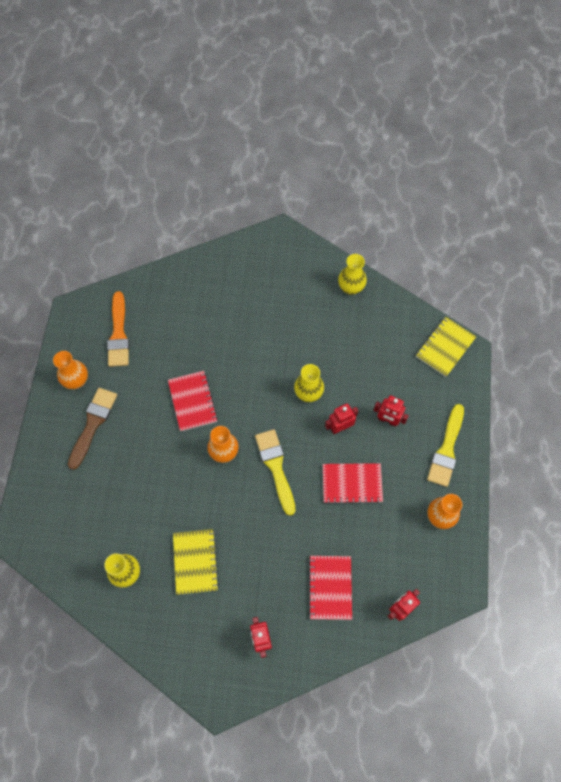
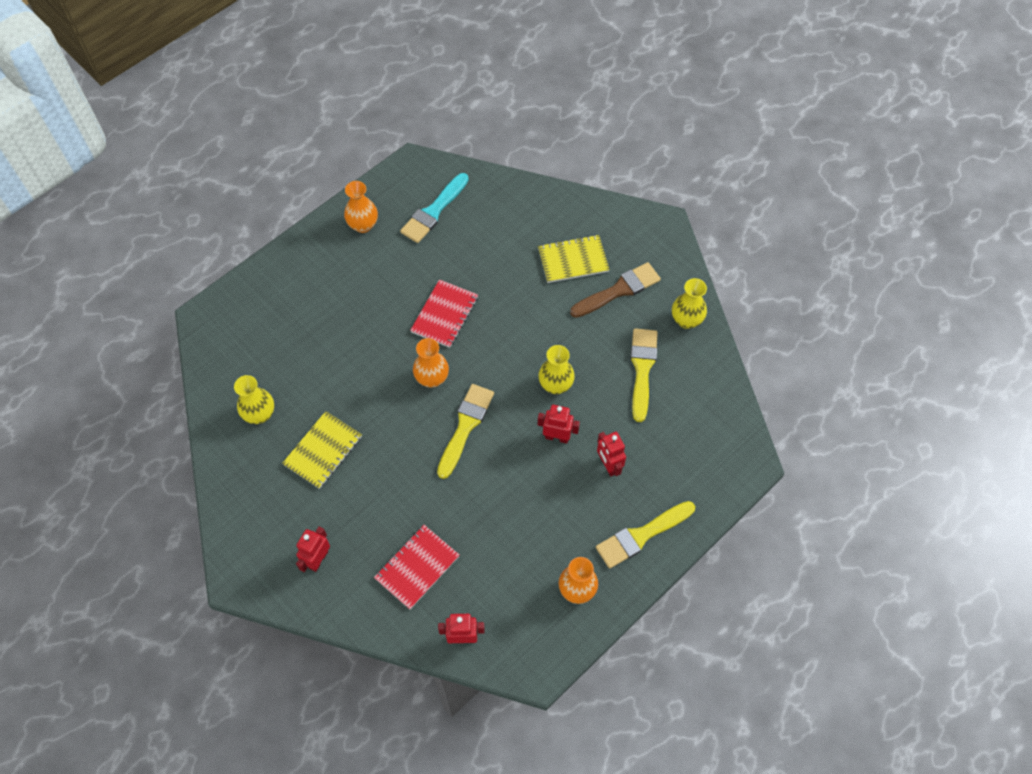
camera: 40 degrees right, 5 degrees down
brown brush [68,388,117,470] -> brown brush moved to [570,262,661,318]
orange brush [107,291,129,367] -> turquoise brush [400,173,469,243]
red notebook [323,463,383,504] -> none
yellow notebook [416,317,477,377] -> yellow notebook moved to [538,235,610,283]
none -> yellow brush [630,328,658,422]

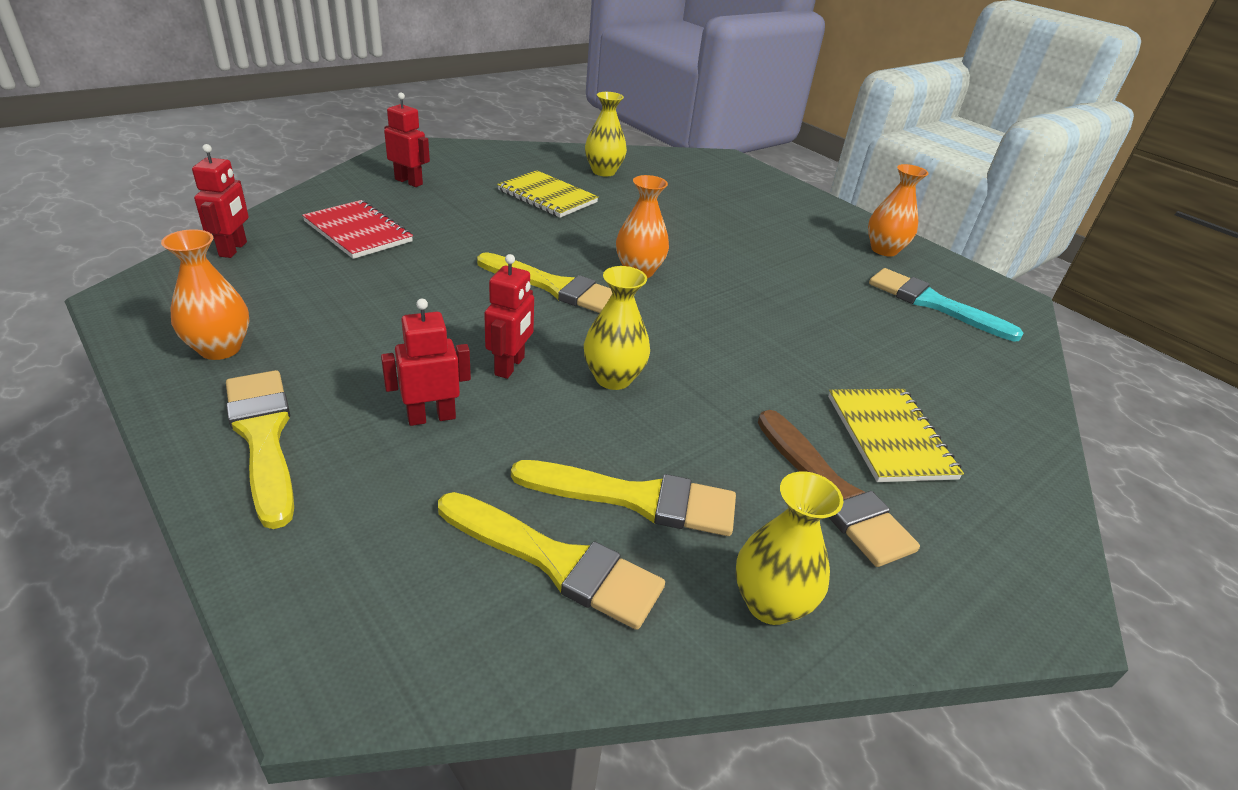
camera: 90 degrees right, 25 degrees down
red notebook [410,279,478,348] -> none
none -> yellow brush [438,492,665,630]

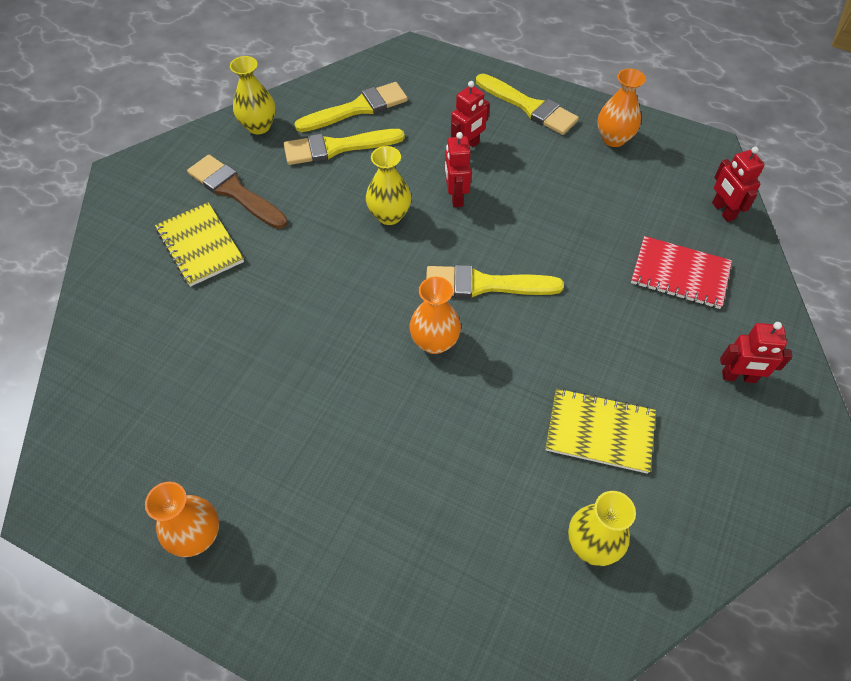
camera: 160 degrees right, 20 degrees up
yellow brush [438,492,665,630] -> yellow brush turned 150 degrees clockwise [295,82,408,132]
turquoise brush [869,268,1024,341] -> none

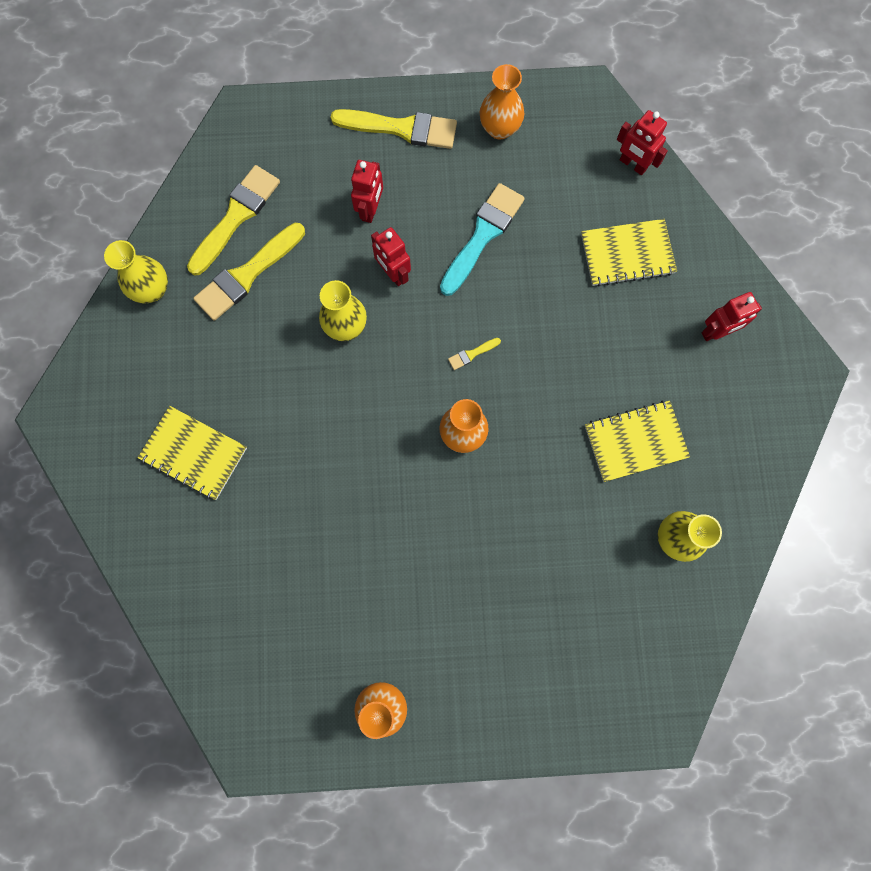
camera: 30 degrees left, 20 degrees up
brown brush [187,155,288,229] -> none
yellow brush [426,265,564,298] -> yellow brush [448,338,501,370], size x0.42
red notebook [631,236,732,309] -> yellow notebook [581,219,677,286]
none -> turquoise brush [440,183,525,296]

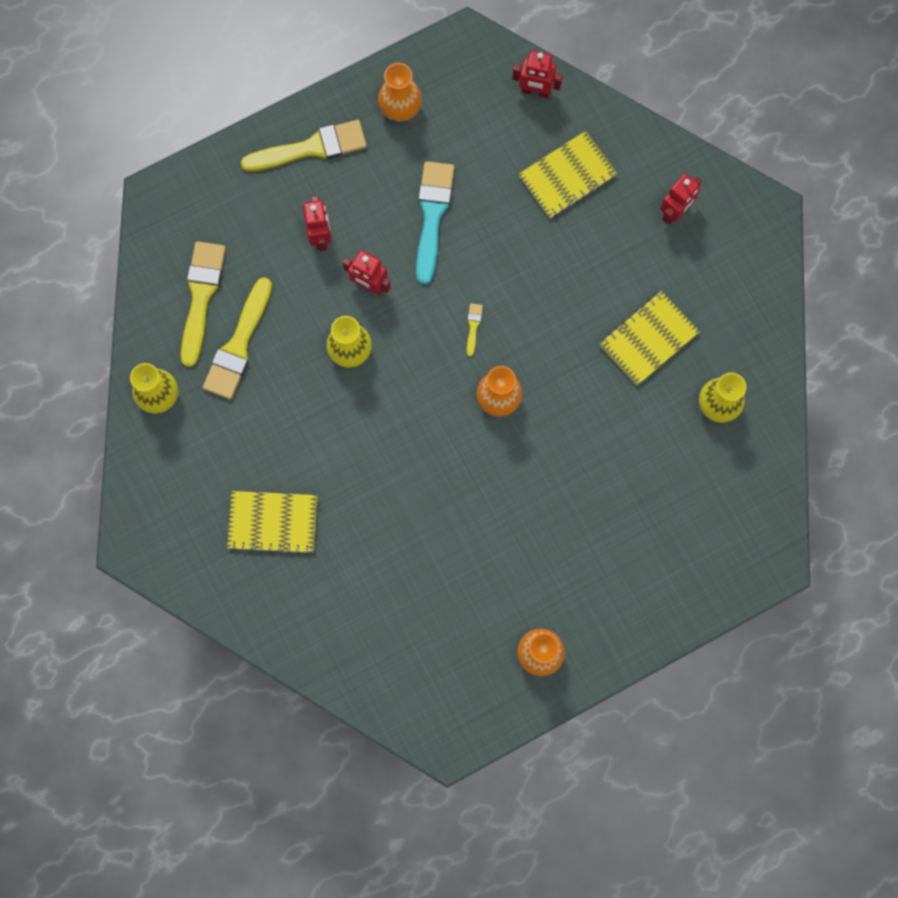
camera: 25 degrees left, 0 degrees up
yellow brush [448,338,501,370] -> yellow brush turned 150 degrees clockwise [467,303,483,356]

